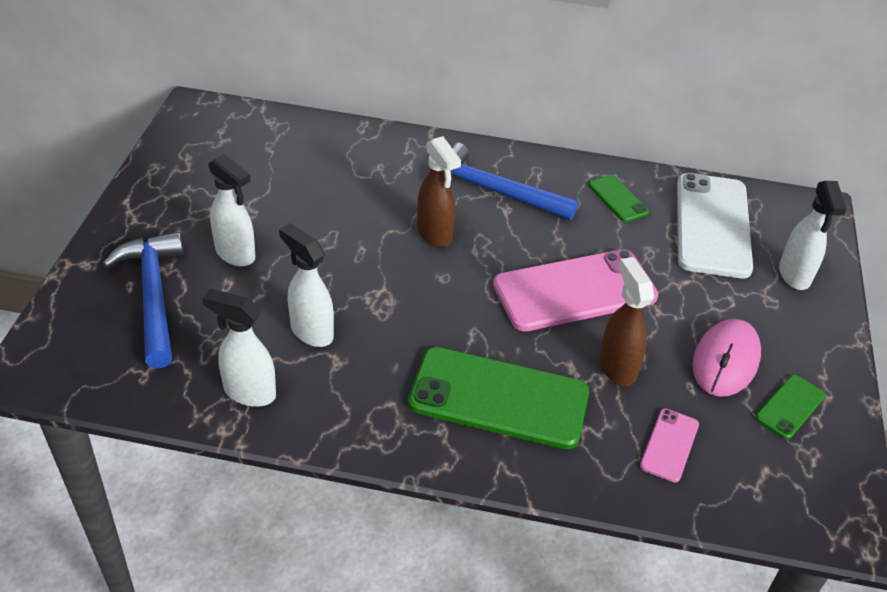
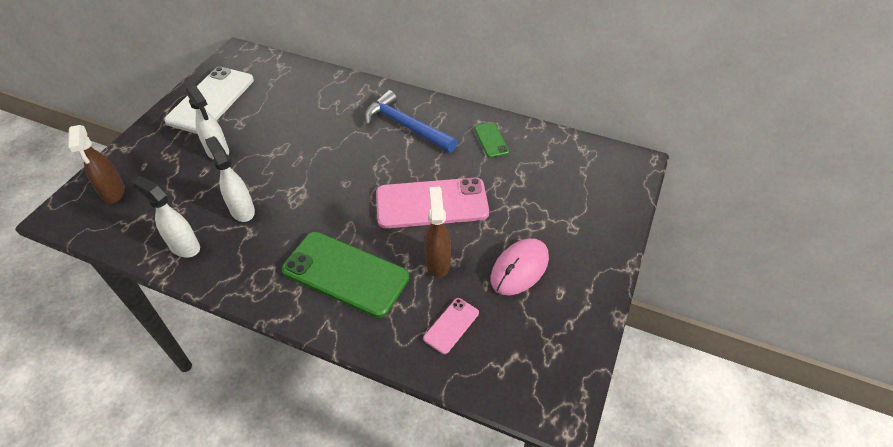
camera: 15 degrees right, 5 degrees up
blue hammer [103,232,183,369] -> none
brown spray bottle [417,136,461,247] -> brown spray bottle moved to [68,125,125,204]
white phone [677,173,753,278] -> white phone moved to [164,67,254,134]
green phone [755,375,825,439] -> none
white spray bottle [779,181,847,290] -> none

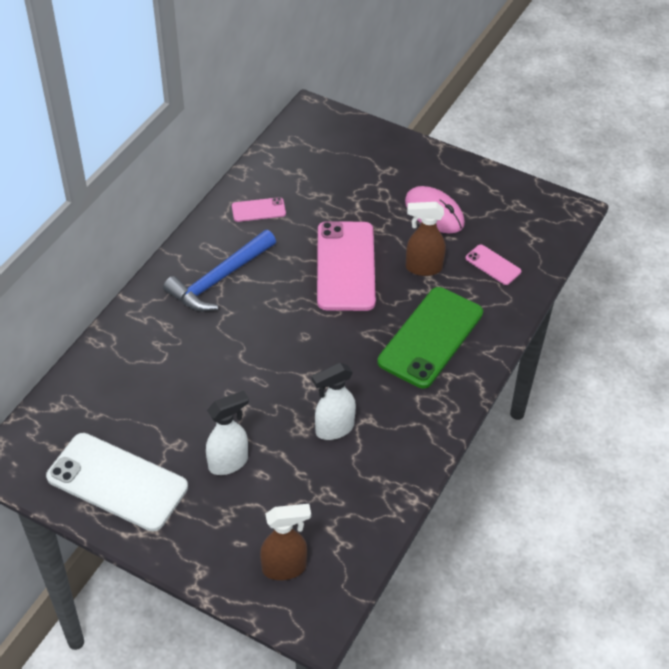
camera: 85 degrees left, 0 degrees up
white spray bottle [131,176,200,257] -> none
green phone [474,123,509,158] -> pink phone [232,197,286,222]

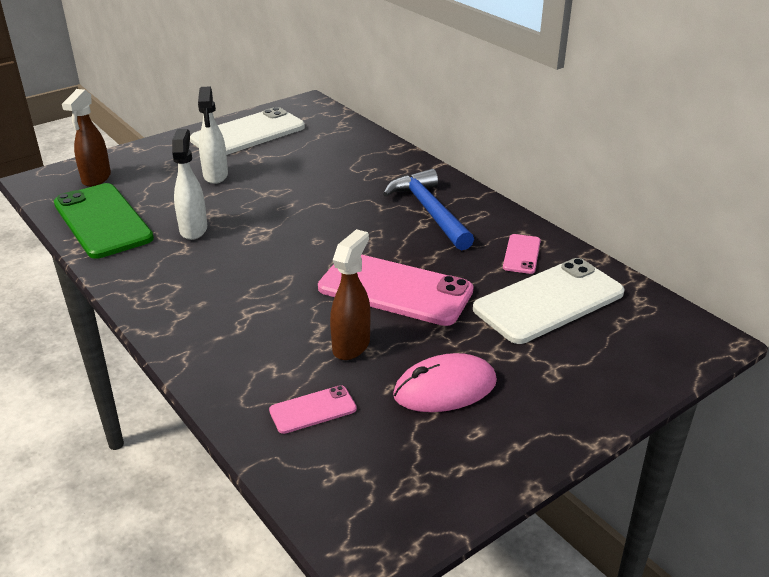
camera: 115 degrees right, 15 degrees down
green phone [377,287,483,388] -> green phone moved to [54,183,154,259]
none -> white phone [473,258,625,344]

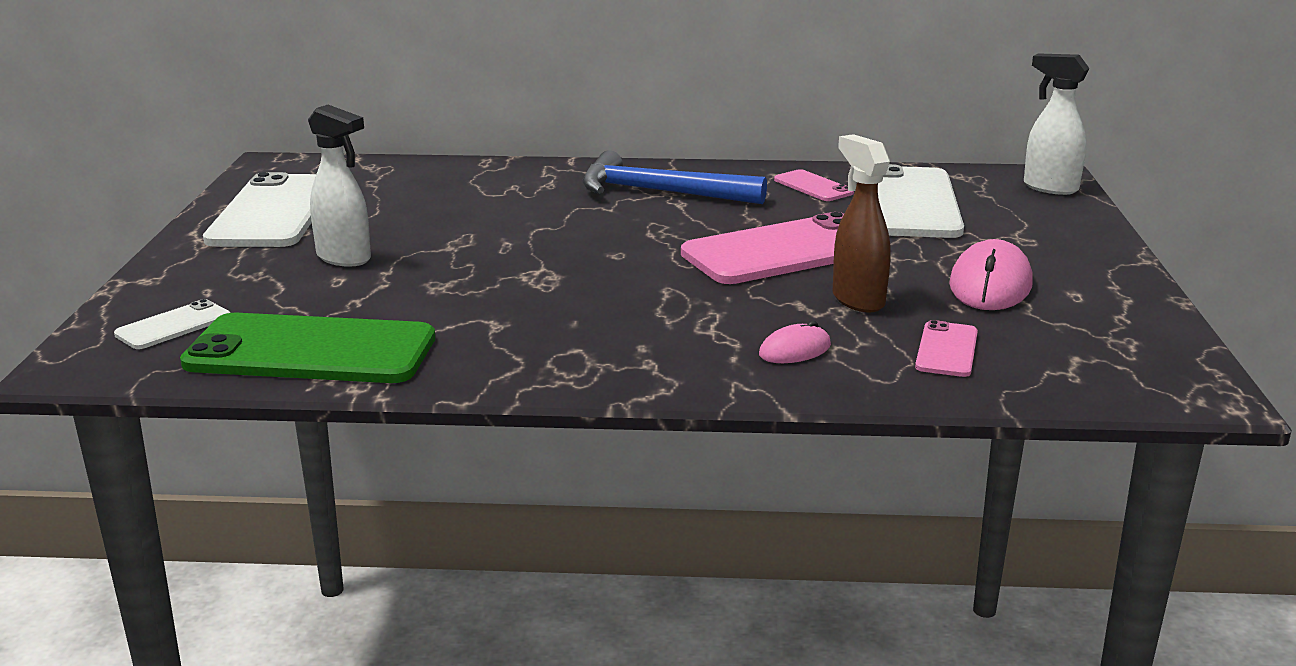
camera: 50 degrees left, 10 degrees down
brown spray bottle [62,89,111,187] -> white phone [114,299,230,349]
white spray bottle [172,129,207,240] -> white spray bottle moved to [1024,53,1090,195]
none -> pink mouse [759,321,831,363]

